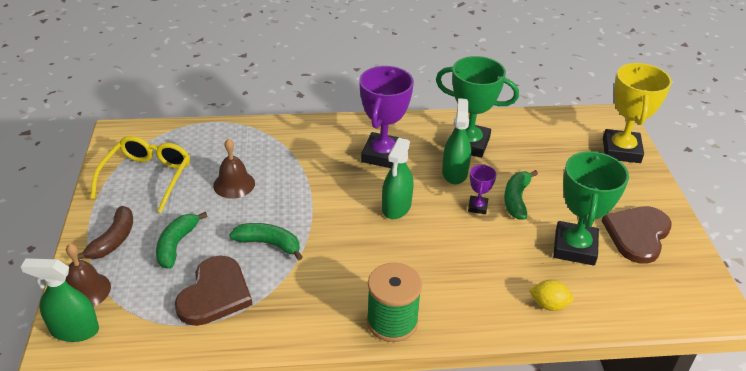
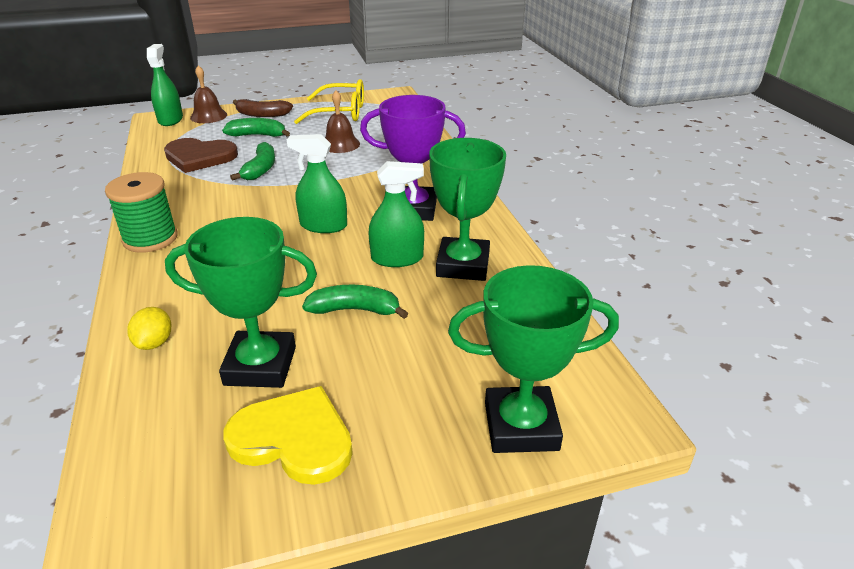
camera: 80 degrees right, 5 degrees down
purple trophy [468,164,497,214] -> none
brown heart [602,206,672,264] -> yellow heart [223,386,353,485]
yellow trophy [603,63,672,163] -> green trophy [448,265,619,453]

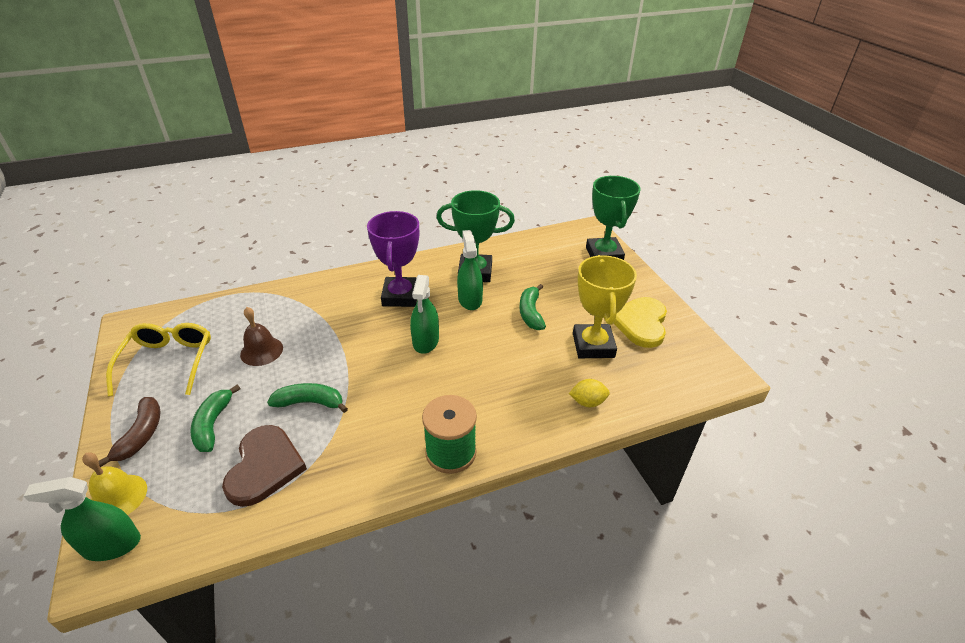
camera: 95 degrees left, 5 degrees up
green trophy [165,217,317,388] -> yellow trophy [573,255,637,358]
brown bell [190,65,227,123] -> yellow bell [82,453,147,515]

